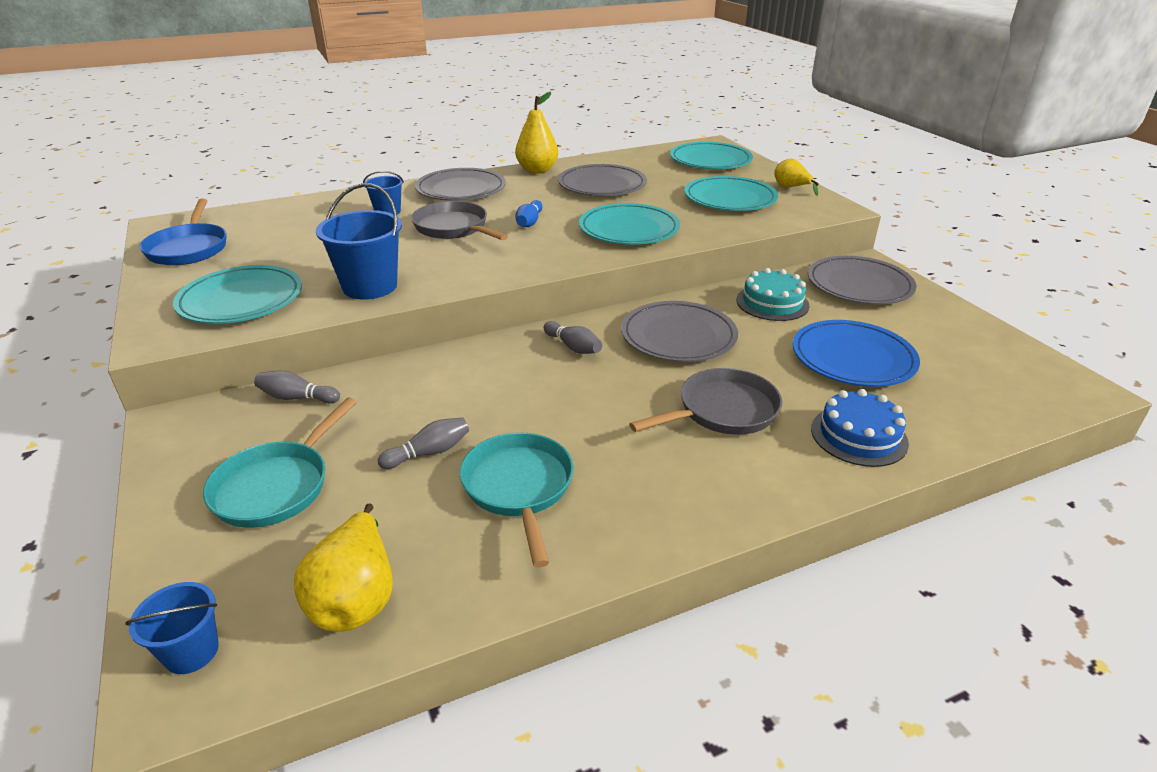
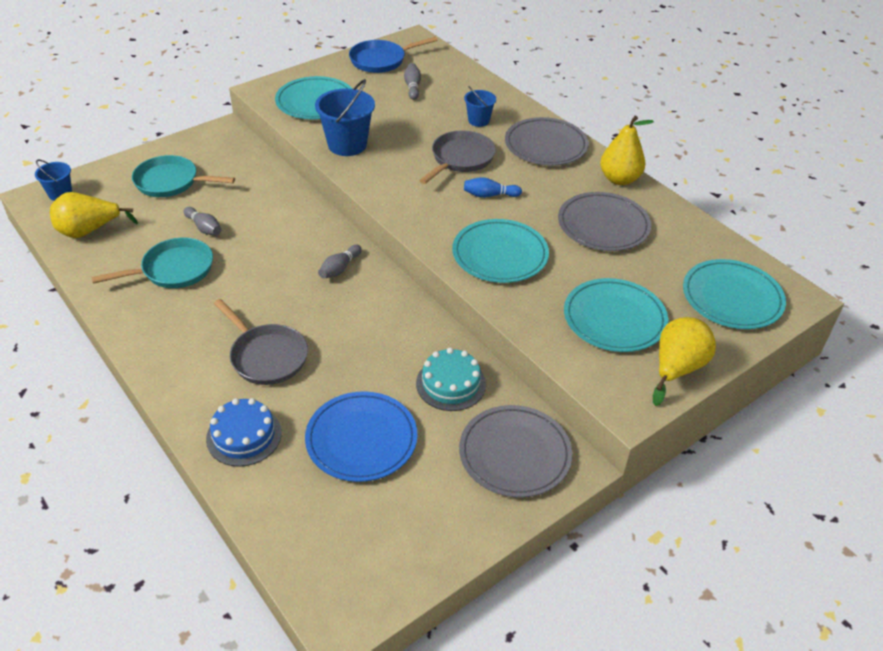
camera: 75 degrees right, 10 degrees up
grey bowling pin [254,370,340,404] -> grey bowling pin moved to [404,63,421,100]
grey plate [621,301,738,362] -> none
yellow pear [774,158,819,196] -> yellow pear [653,317,716,406], size x1.60

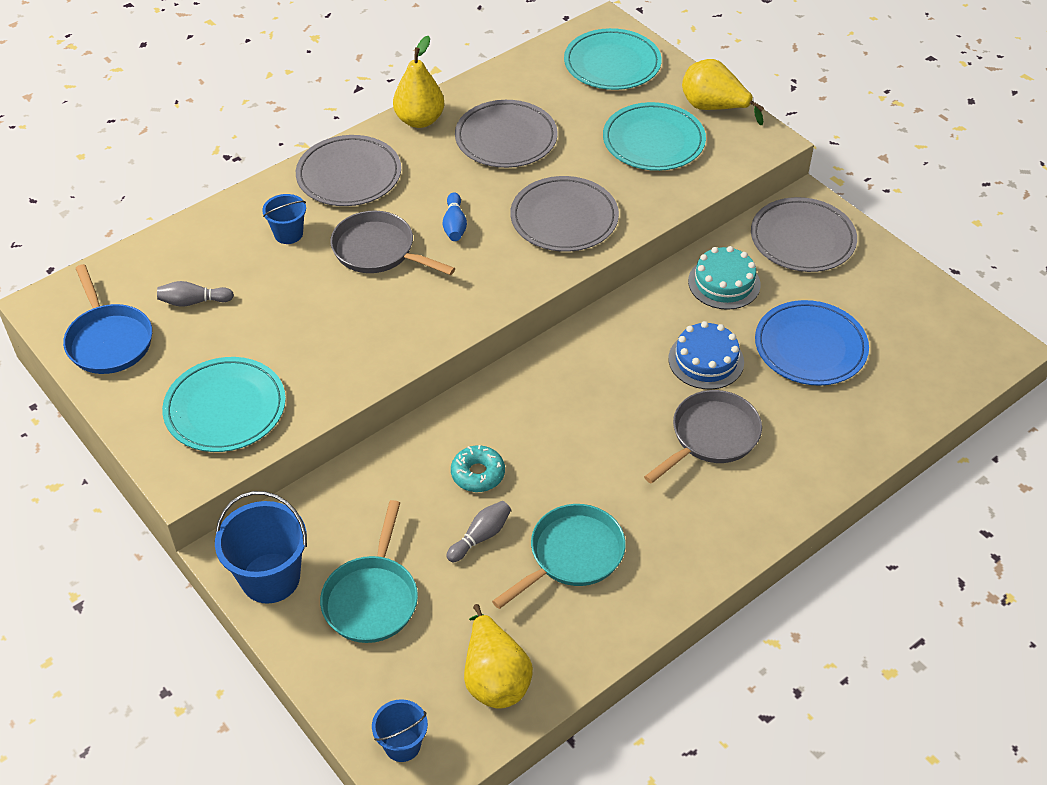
camera: 90 degrees left, 5 degrees up
turquoise pan [91,238,213,288] -> turquoise pan turned 75 degrees clockwise [492,504,626,609]
blue cake [206,398,282,467] -> blue cake moved to [668,321,744,389]
blue bucket [315,79,375,156] -> blue bucket moved to [215,491,307,604]
grey bowling pin [318,245,362,279] -> none
turquoise plate [452,219,549,283] -> grey plate [510,176,619,252]
none -> turquoise donut [451,445,505,492]

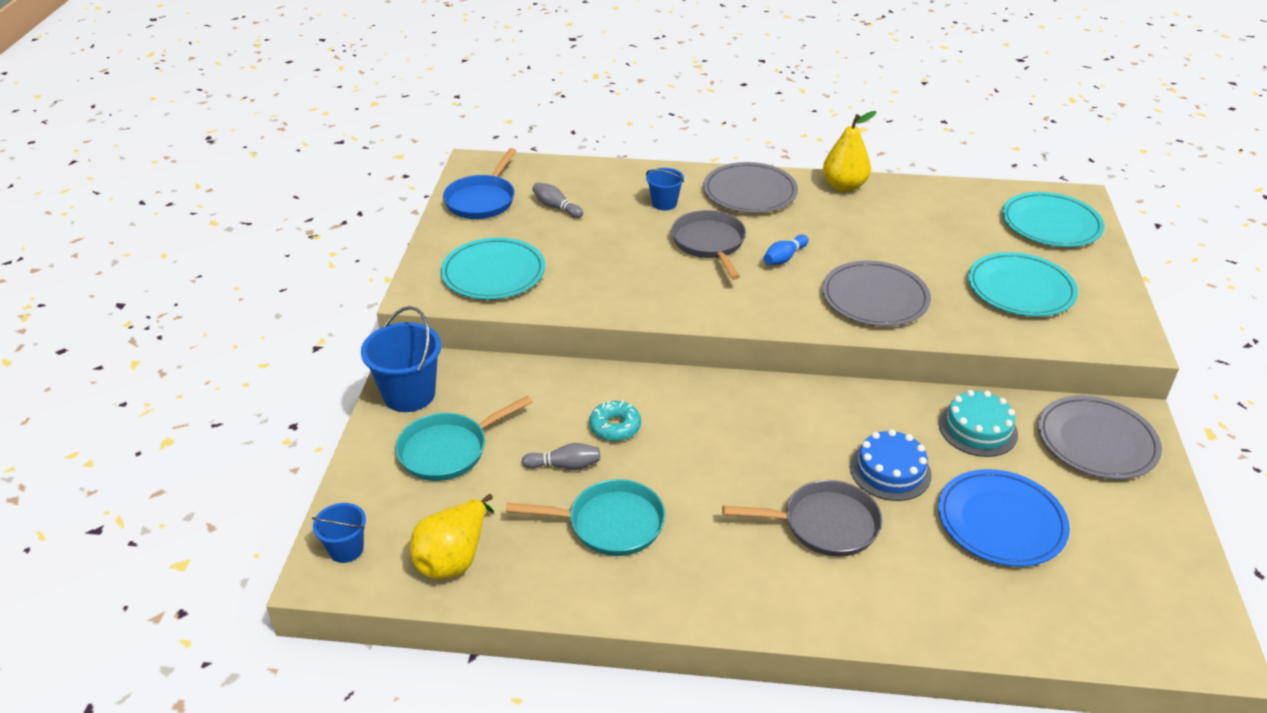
camera: 45 degrees right, 10 degrees down
grey plate [455,100,558,168] -> none
yellow pear [682,59,764,125] -> none

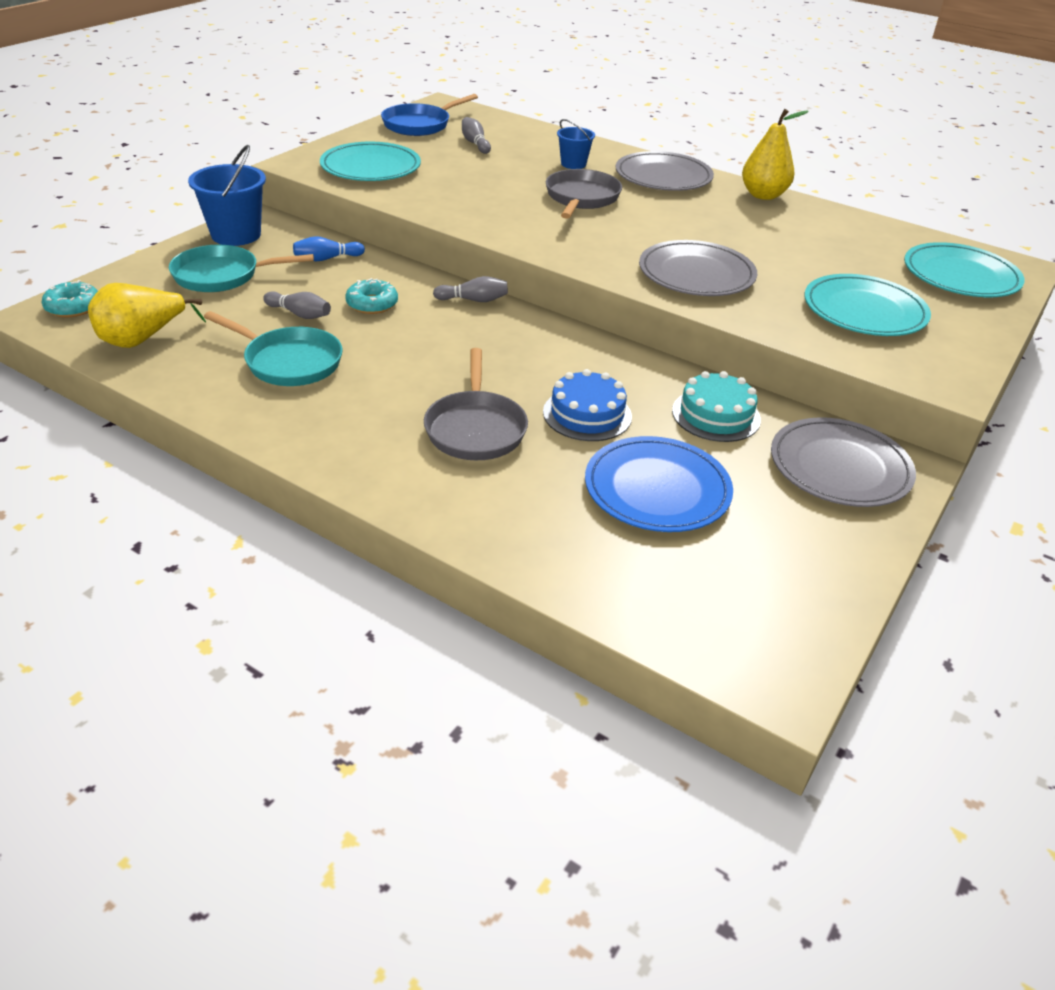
camera: 25 degrees right, 0 degrees up
blue bucket [312,503,366,563] -> turquoise donut [42,280,98,317]
grey pan [722,480,883,557] -> grey pan turned 60 degrees clockwise [424,348,528,460]
blue bowling pin [763,234,809,265] -> blue bowling pin moved to [293,236,365,261]
none -> grey bowling pin [433,276,508,302]

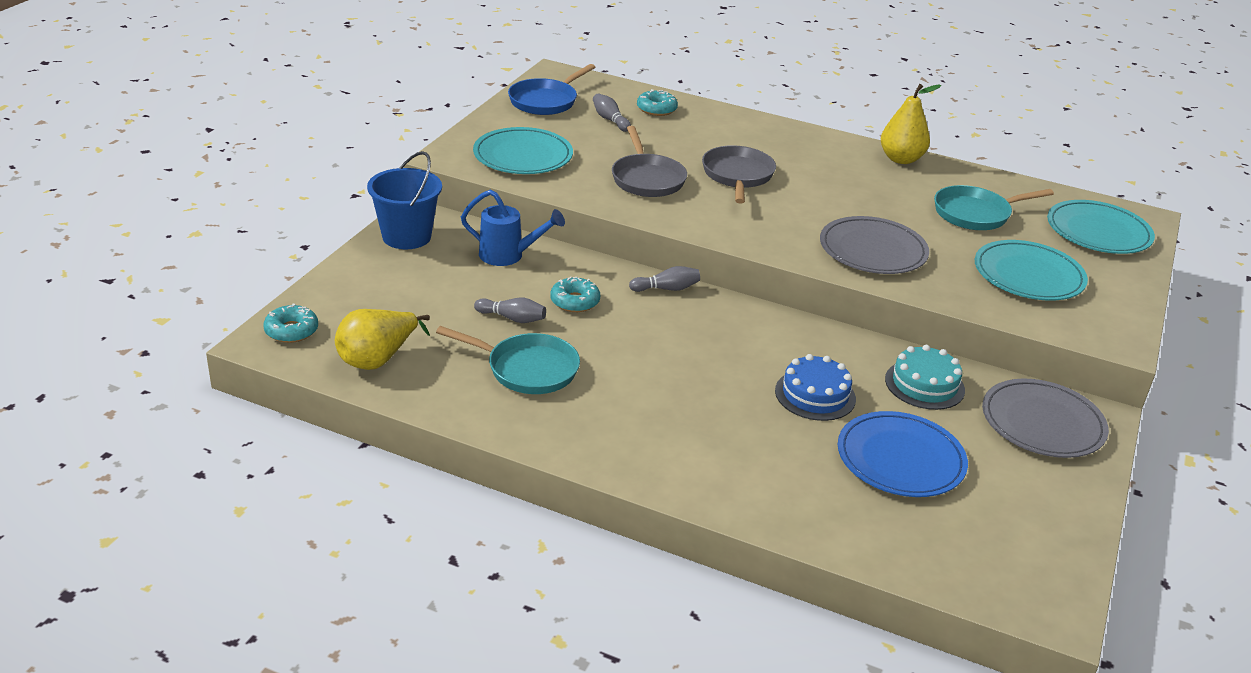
camera: 10 degrees left, 5 degrees down
turquoise pan [169,245,314,292] -> turquoise pan moved to [934,185,1054,230]
blue bowling pin [293,236,365,261] -> blue watering can [461,190,565,266]
grey pan [424,348,528,460] -> grey pan moved to [612,126,687,197]
blue bucket [557,119,595,169] -> none
grey plate [616,151,714,191] -> none
none -> turquoise donut [637,89,678,116]

